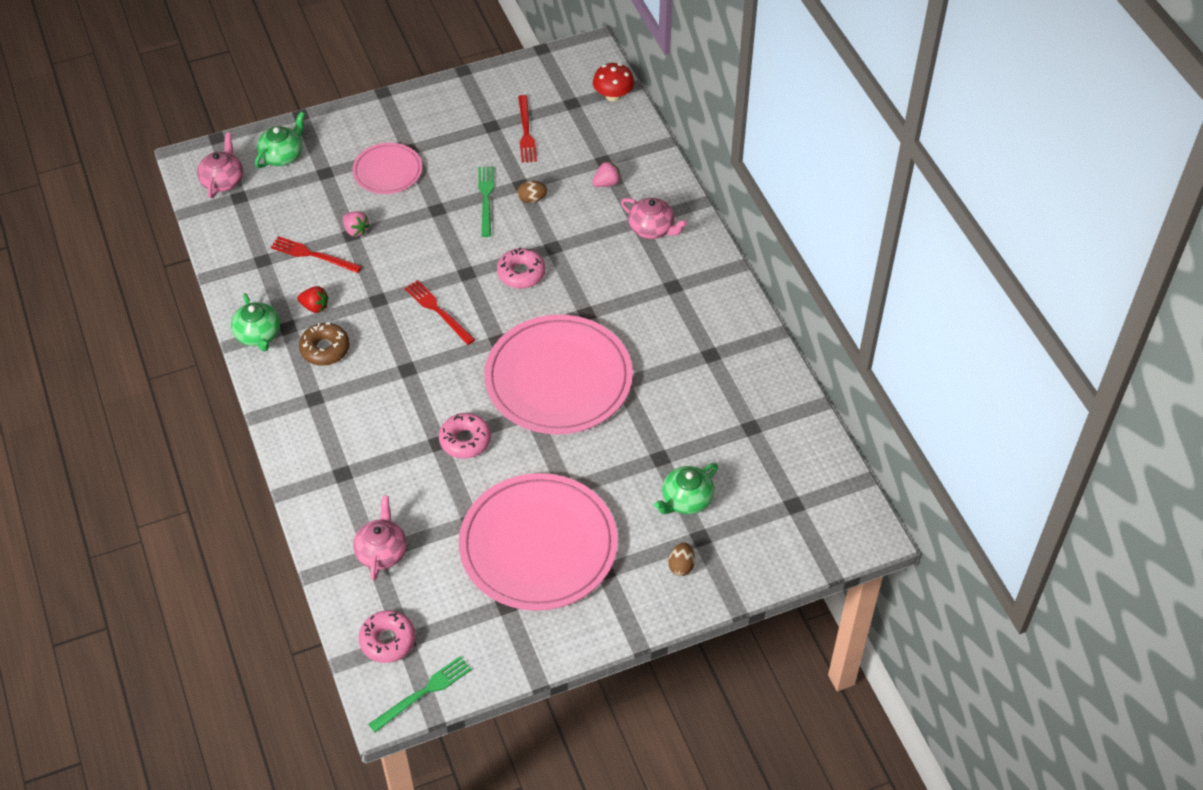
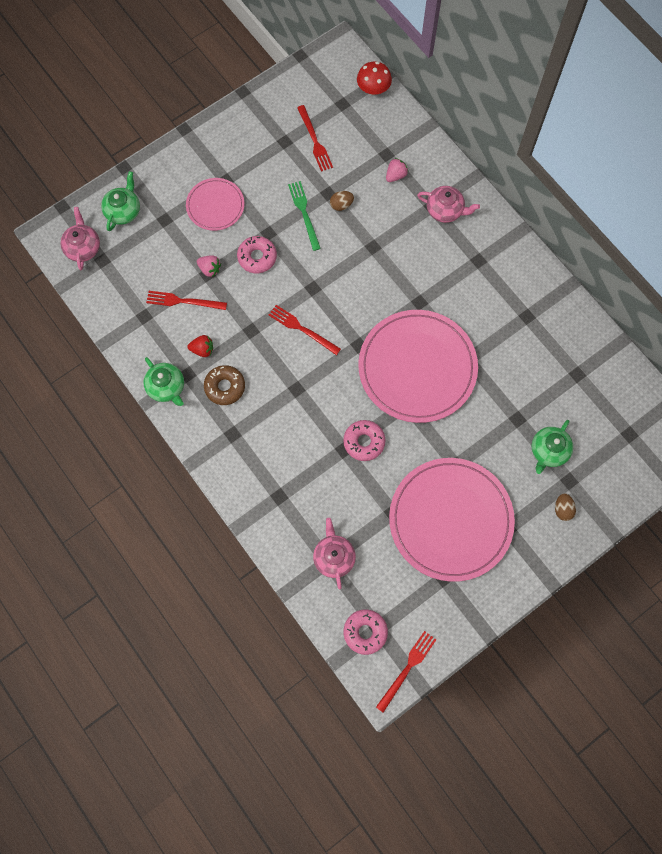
camera: 15 degrees left, 20 degrees up
green fork [368,656,472,732] -> red fork [376,631,436,713]
pink donut [497,247,546,289] -> pink donut moved to [237,236,277,273]

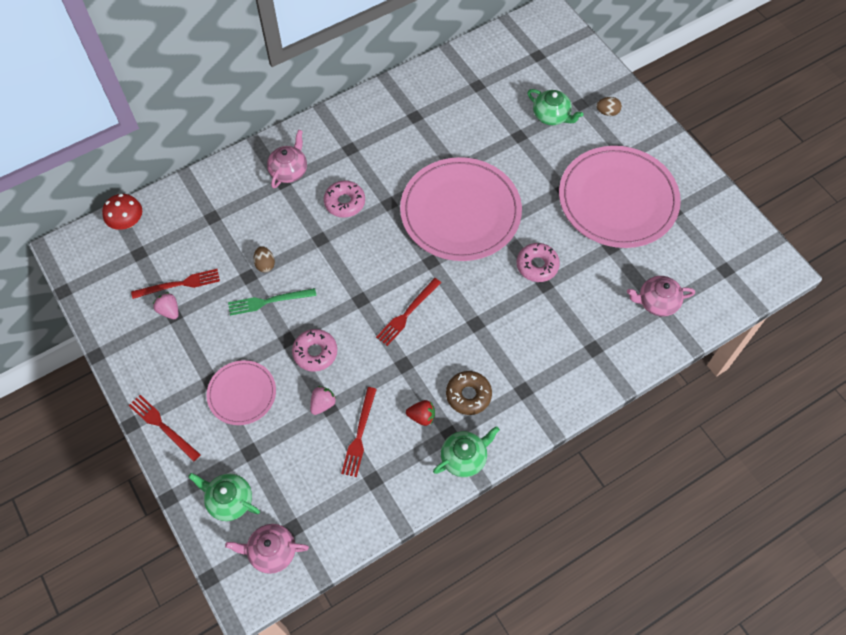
camera: 85 degrees left, 10 degrees down
red strawberry [187,335,213,357] -> red strawberry turned 90 degrees clockwise [406,400,435,426]
pink donut [344,609,388,655] -> pink donut moved to [324,181,365,218]
red fork [376,631,436,713] -> red fork moved to [129,395,201,462]
pink strawberry [386,158,408,182] -> pink strawberry moved to [153,292,179,319]

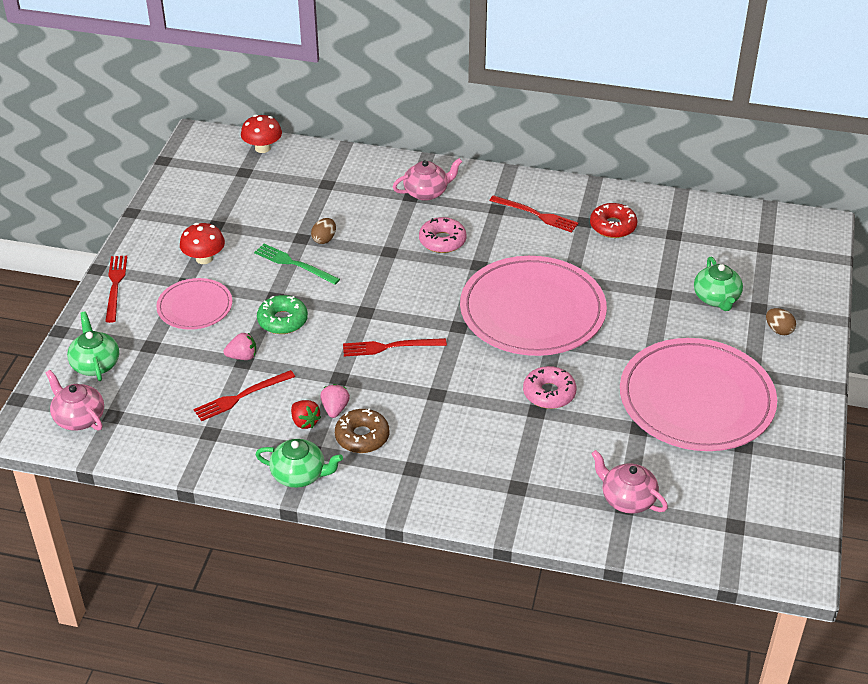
camera: 45 degrees right, 20 degrees down
red fork [131,269,220,299] -> red fork moved to [489,195,579,233]
pink strawberry [153,292,179,319] -> pink strawberry moved to [320,384,350,418]
pink donut [292,329,337,372] -> green donut [257,295,308,334]
none -> red mushroom [180,223,225,264]
none -> red donut [590,203,637,238]

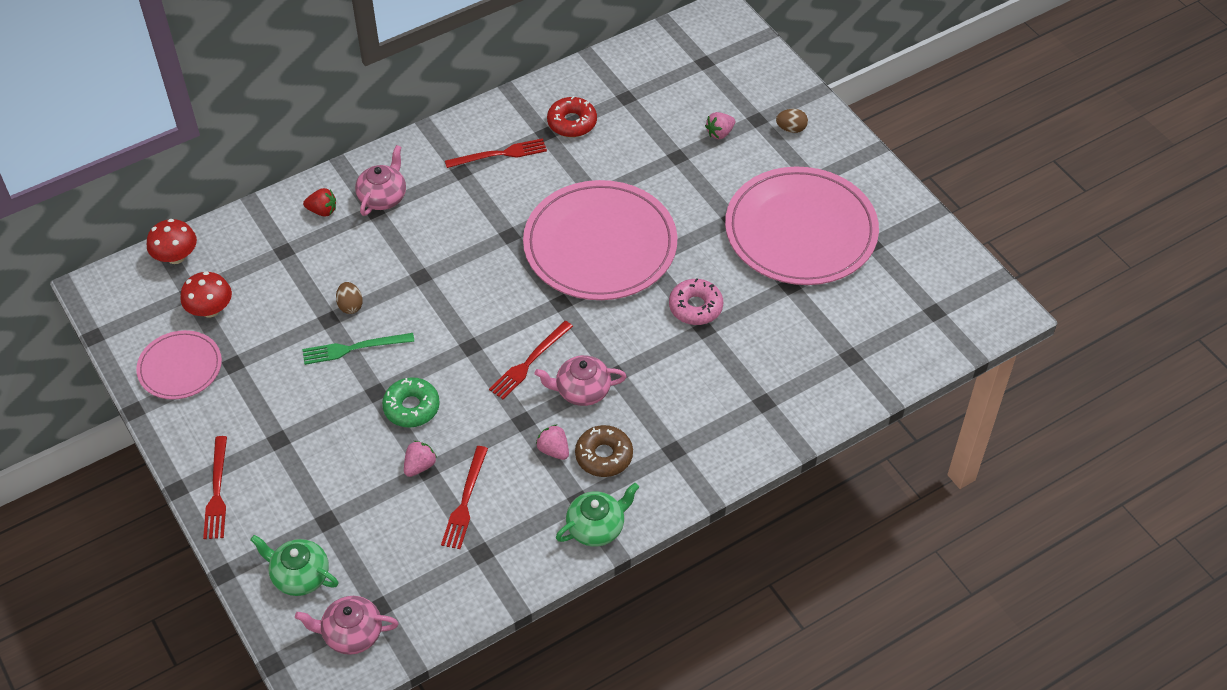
camera: 45 degrees left, 10 degrees up
red fork [105,256,127,323] -> red fork turned 135 degrees counterclockwise [203,436,227,539]
pink plate [156,278,232,330] -> pink plate moved to [136,330,222,400]
red mushroom [180,223,225,264] -> red mushroom moved to [180,271,232,317]
red strawberry [291,400,321,429] -> red strawberry moved to [303,188,336,217]
pink donut [419,217,467,253] -> none
pink teapot [591,450,668,514] -> pink teapot moved to [535,355,627,406]
green teapot [694,256,743,311] -> pink strawberry [705,112,735,139]

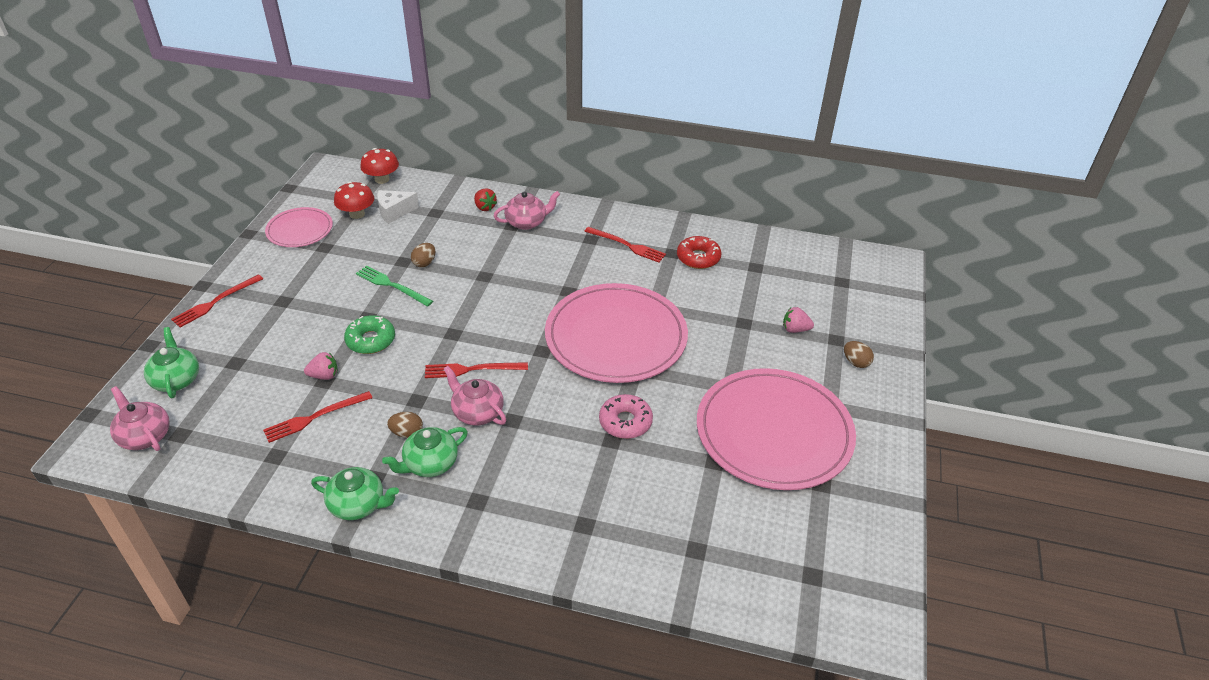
camera: 45 degrees right, 10 degrees down
pink strawberry [536,425,569,460] -> brown egg [387,412,423,438]
brown donut [575,425,633,477] -> green teapot [382,427,468,477]
none -> white cheese [377,190,419,224]

